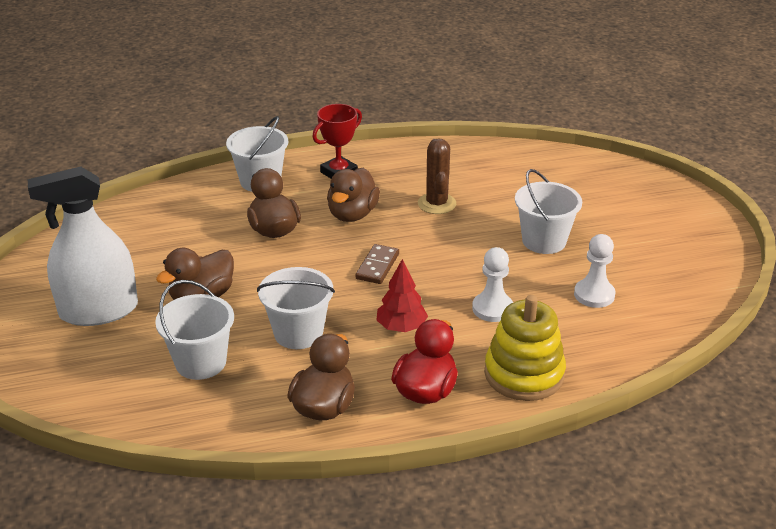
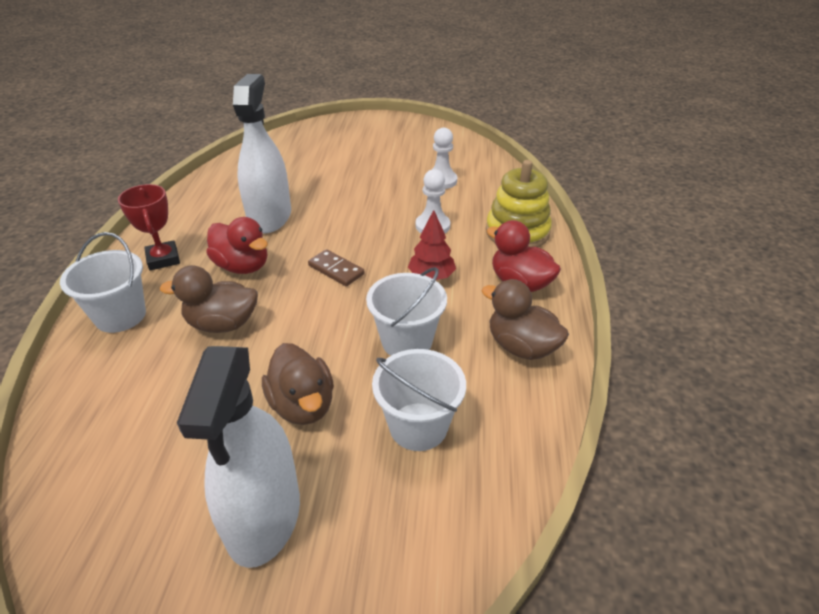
camera: 70 degrees left, 5 degrees up
brown duck [327,168,380,222] -> red duck [206,217,268,274]
brown cactus [418,138,456,214] -> white spray bottle [233,74,291,234]
white bucket [515,169,582,254] -> none

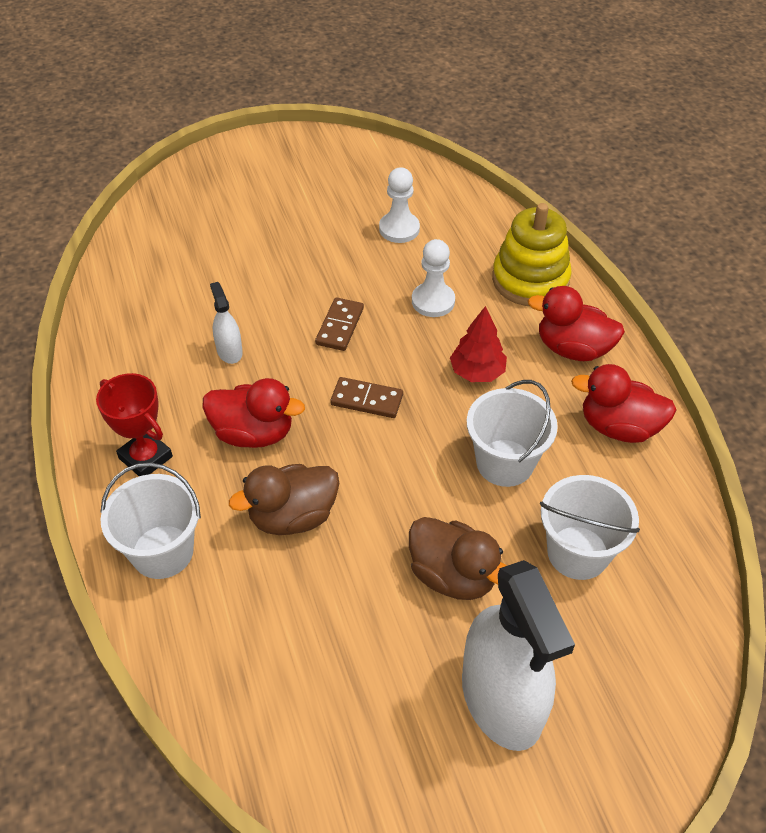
camera: 25 degrees left, 10 degrees up
white spray bottle [233,74,291,234] -> white spray bottle [210,282,243,364], size x0.44
brown duck [482,279,569,360] -> red duck [571,364,676,443]
none -> brown domino [315,297,364,351]

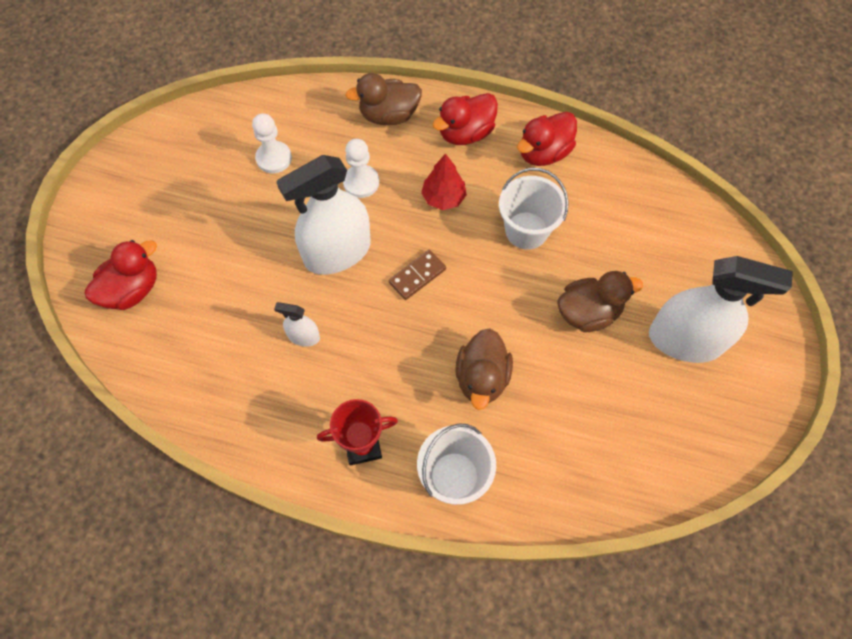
camera: 55 degrees left, 15 degrees up
red duck [202,378,305,448] -> red duck moved to [85,240,157,310]
brown domino [315,297,364,351] -> white spray bottle [276,155,371,275]
yellow stacking toy [492,203,572,306] -> brown duck [345,73,422,125]
white bucket [540,475,640,580] -> none

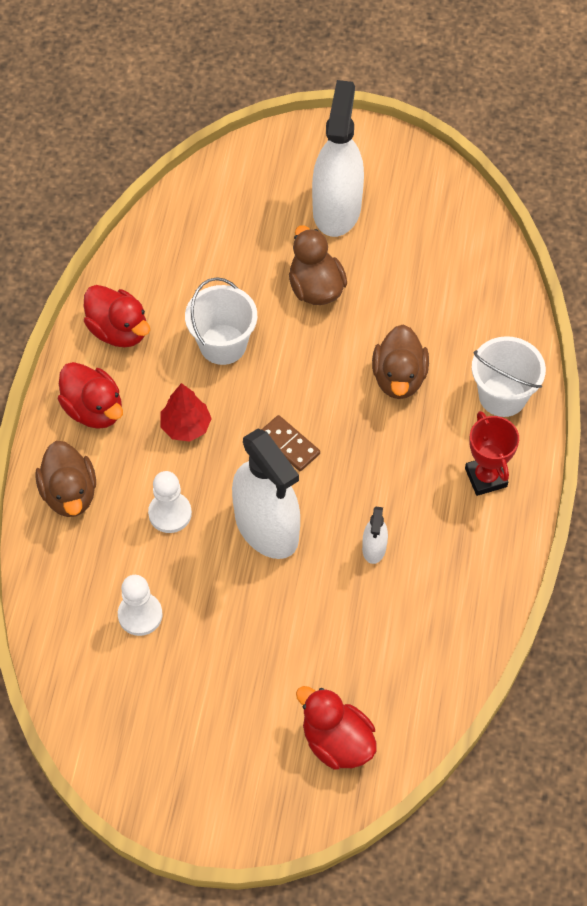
camera: 95 degrees left, 5 degrees down
brown duck [455,328,513,410] -> brown duck turned 90 degrees clockwise [372,325,429,399]

